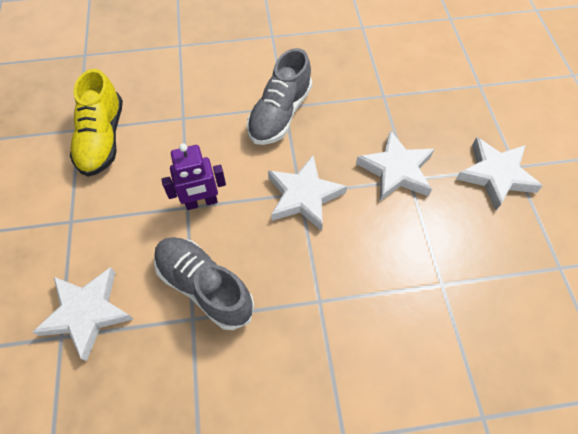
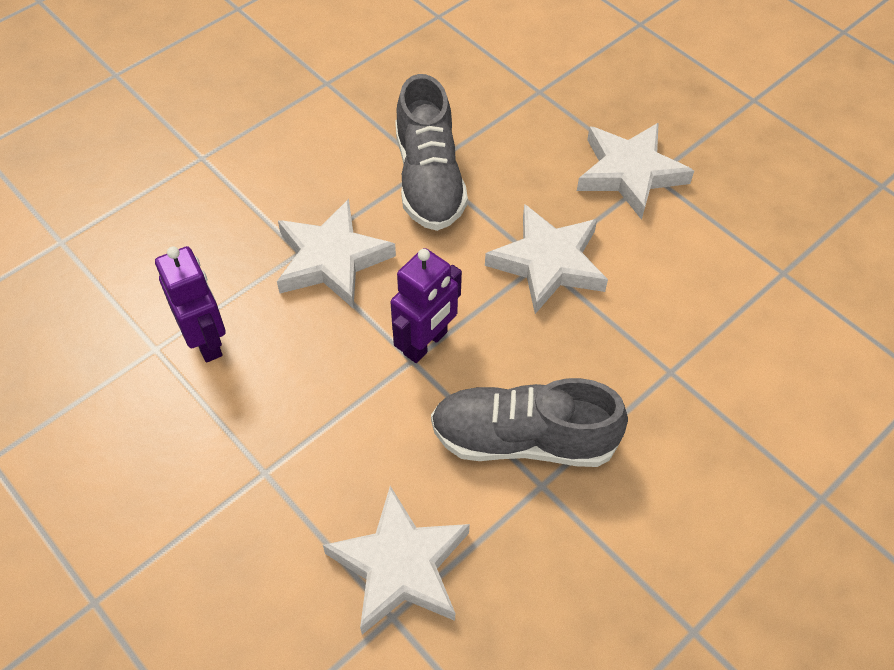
camera: 35 degrees left, 5 degrees down
yellow shoe [70,69,123,177] -> purple robot [155,246,226,363]
white star [456,137,543,210] -> white star moved to [277,199,396,309]

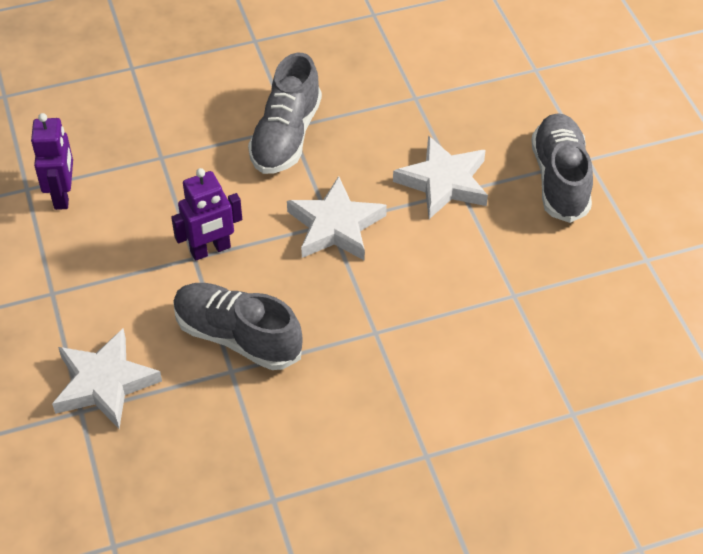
camera: 25 degrees right, 5 degrees down
white star [277,199,396,309] -> none
none -> grey shoe [531,113,593,223]

